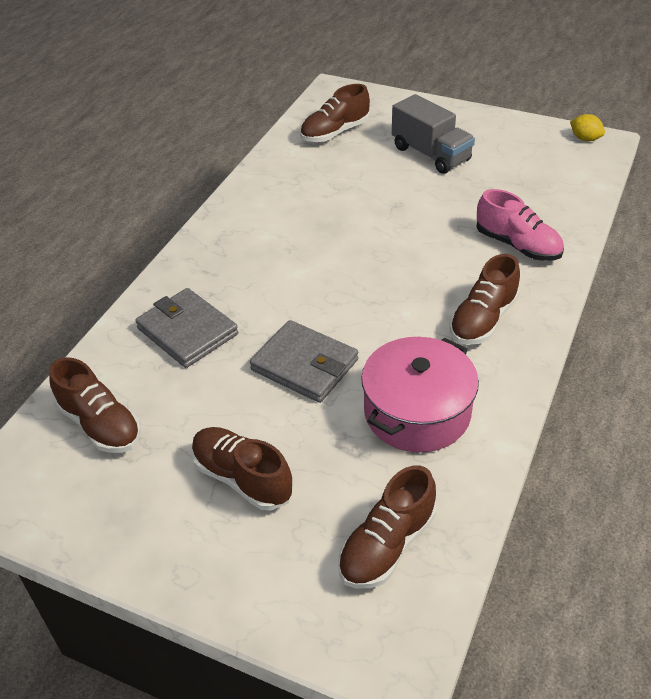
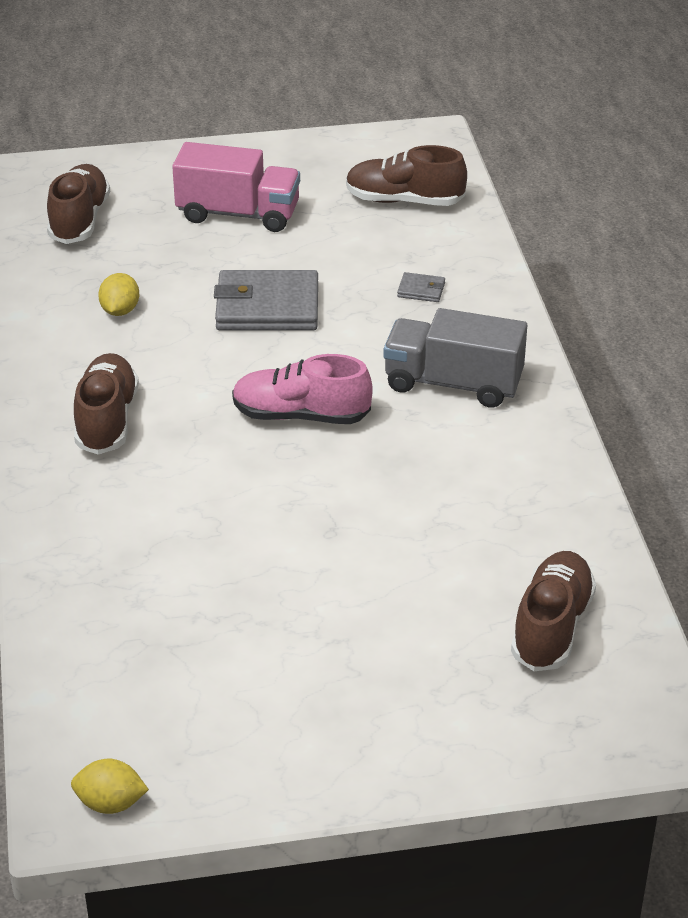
camera: 145 degrees right, 5 degrees down
grey wallet [135,288,238,368] -> grey wallet [397,272,445,302], size x0.43
brown shoe [191,427,293,510] -> pink truck [172,142,300,232]
pink pot [361,337,479,453] -> yellow lemon [98,273,139,316]
grey truck [392,94,475,174] -> grey truck moved to [383,308,527,407]
pink shoe [476,189,564,261] -> pink shoe moved to [232,354,373,424]

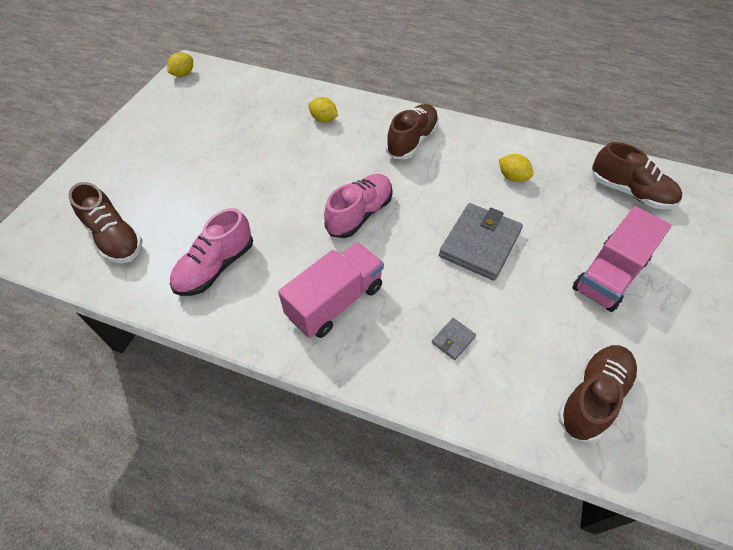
camera: 120 degrees right, 15 degrees up
brown shoe [74,353,139,455] -> brown shoe turned 90 degrees counterclockwise [386,104,439,159]
grey truck [383,308,527,407] -> pink truck [278,242,384,338]
none -> pink shoe [170,208,253,296]
none -> yellow lemon [309,97,338,123]

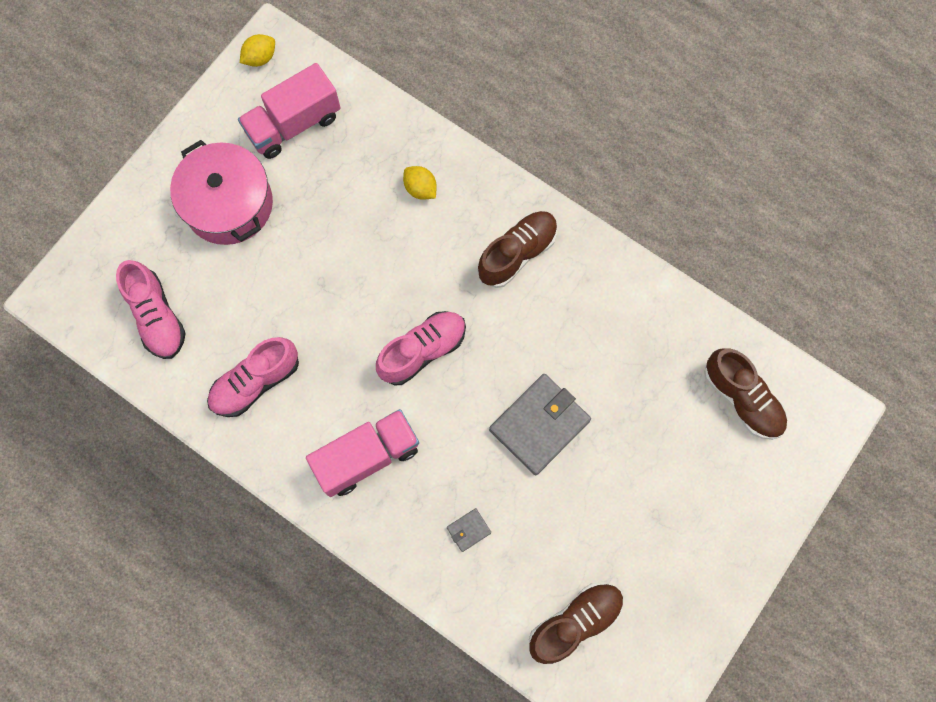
camera: 15 degrees right, 20 degrees up
brown shoe [68,182,143,263] -> pink shoe [116,260,186,359]
yellow lemon [499,154,533,182] -> none
pink truck [572,206,671,312] -> pink truck moved to [238,63,341,159]
none -> pink pot [170,140,273,245]

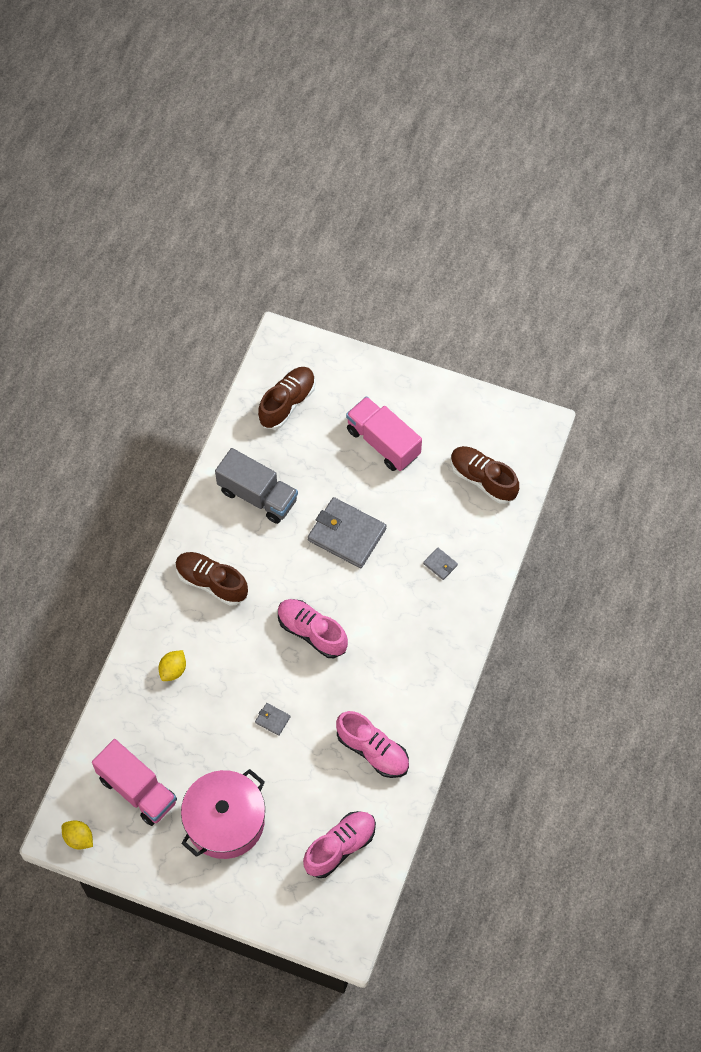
camera: 105 degrees left, 10 degrees down
pink truck [306,409,419,497] -> pink truck moved to [346,396,422,471]
none -> grey truck [215,448,298,524]
none -> grey wallet [255,703,290,736]

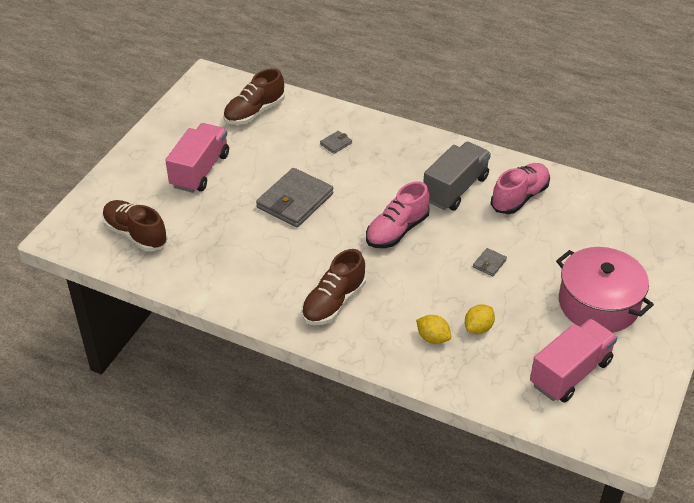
camera: 85 degrees left, 20 degrees down
yellow lemon [62,821,93,850] -> yellow lemon moved to [465,304,495,334]
grey truck [215,448,298,524] -> grey truck moved to [423,142,491,211]
pink shoe [303,811,376,878] -> none
pink truck [346,396,422,471] -> pink truck turned 150 degrees clockwise [165,123,229,193]

